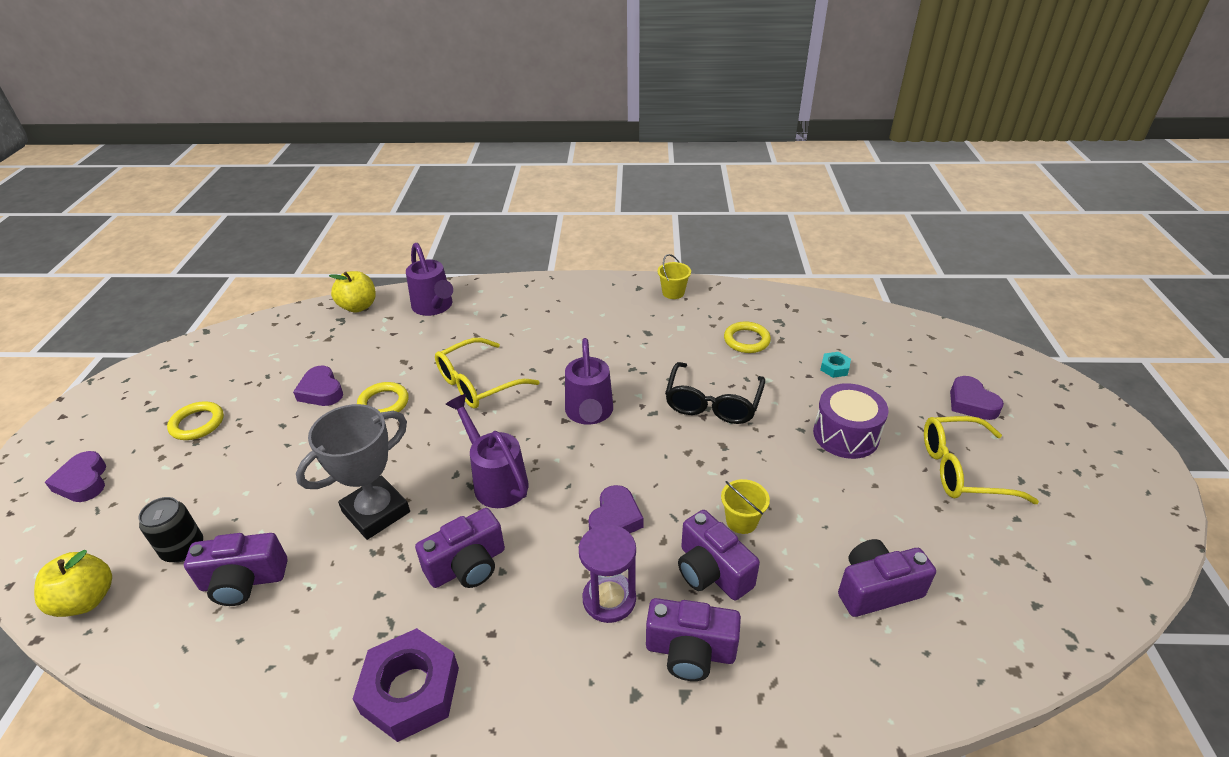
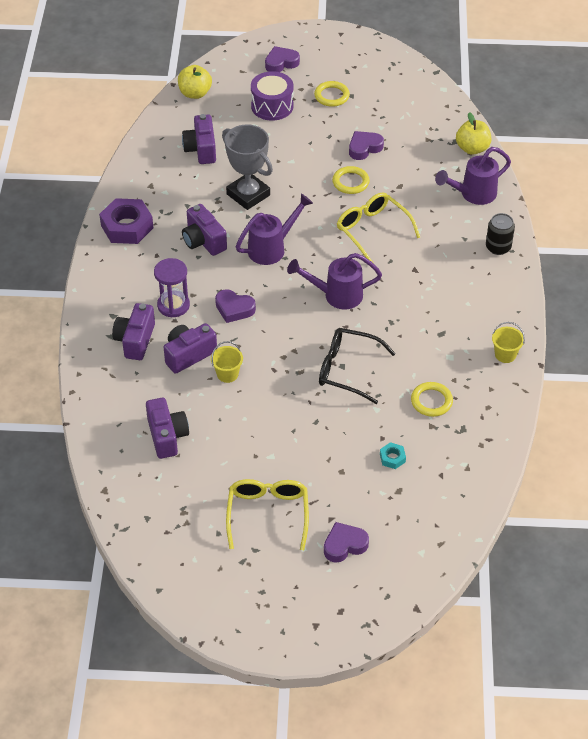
camera: 90 degrees right, 10 degrees up
black can [139,497,203,563] -> black can moved to [486,213,515,255]
purple drum [813,383,889,459] -> purple drum moved to [251,71,293,121]

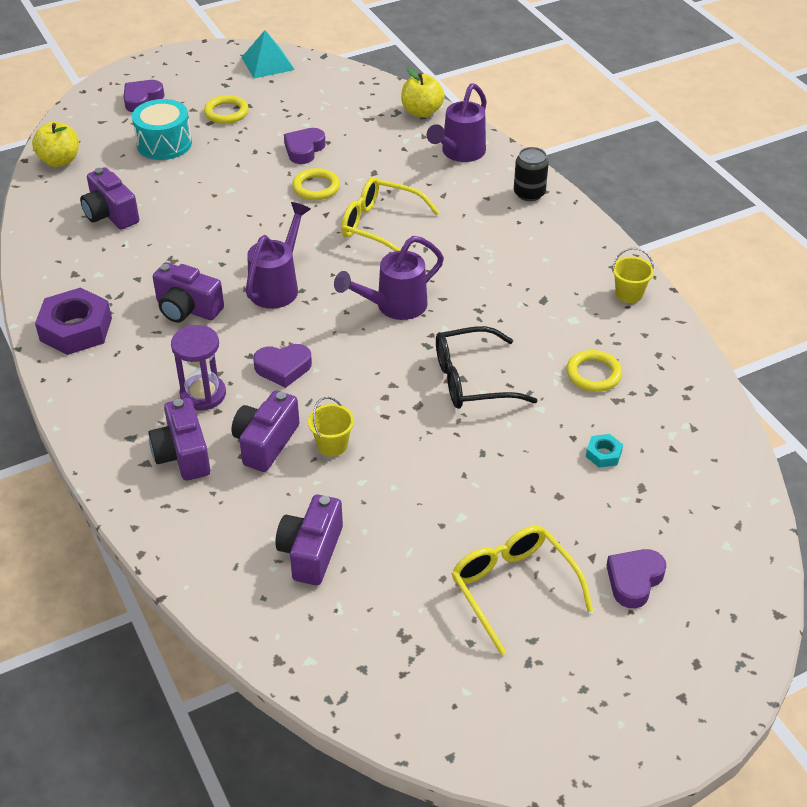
camera: 30 degrees left, 5 degrees down
purple camera [146,398,189,459] -> purple camera turned 120 degrees counterclockwise [275,494,343,585]
grey trophy [222,125,273,210] -> none
purple drum [251,71,293,121] -> turquoise drum [132,99,192,160]
none -> turquoise pyramid [241,30,295,78]

